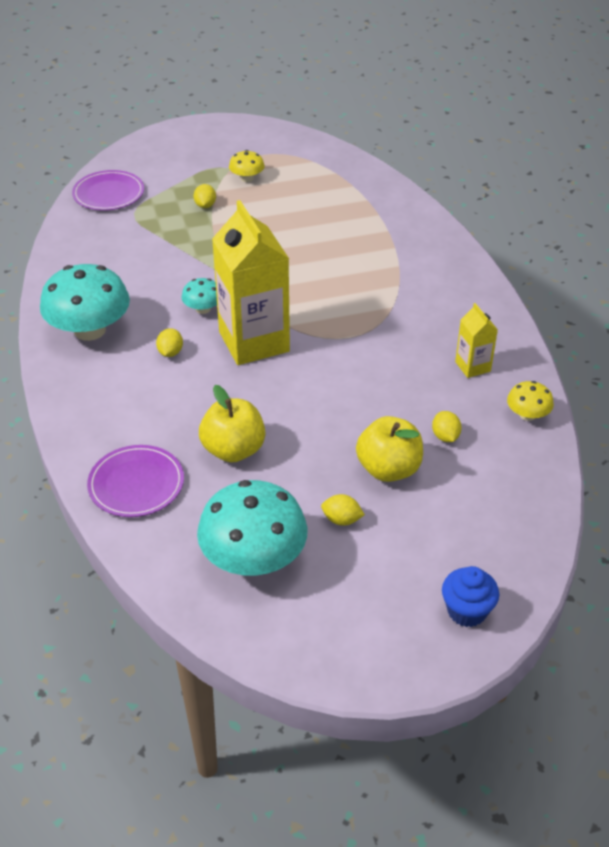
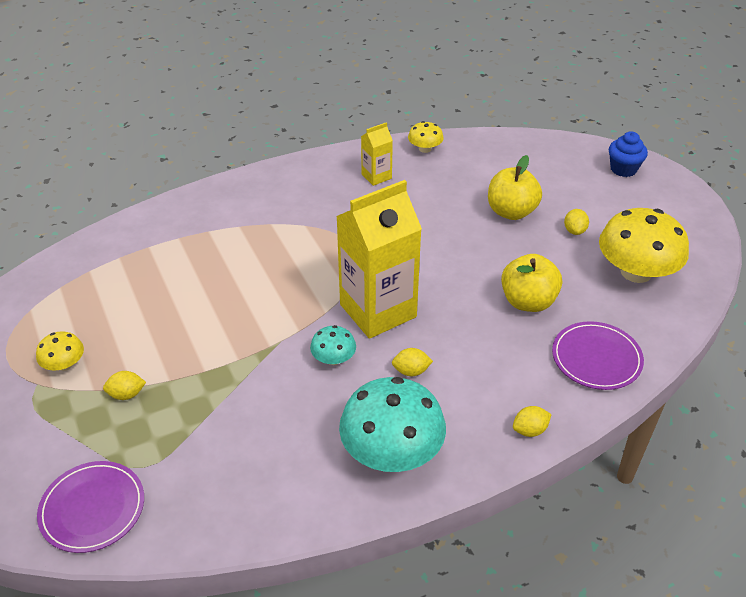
camera: 100 degrees left, 0 degrees up
turquoise mushroom [197,480,308,576] -> yellow mushroom [599,208,689,283]
yellow lemon [432,411,462,442] -> yellow lemon moved to [513,406,552,437]

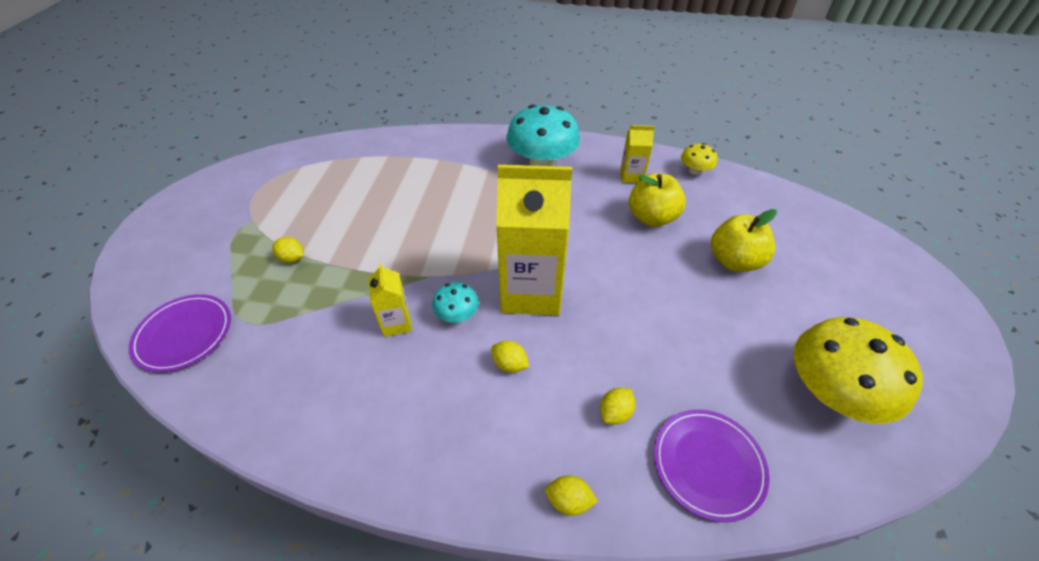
camera: 35 degrees right, 5 degrees up
yellow mushroom [36,331,84,371] -> none
turquoise mushroom [339,377,446,472] -> turquoise mushroom moved to [507,104,580,166]
yellow apple [501,254,562,312] -> yellow apple moved to [629,173,686,227]
yellow lemon [564,209,589,235] -> yellow lemon moved to [600,388,635,424]
blue cupcake [609,131,648,177] -> none
none -> yellow carton [368,263,412,337]

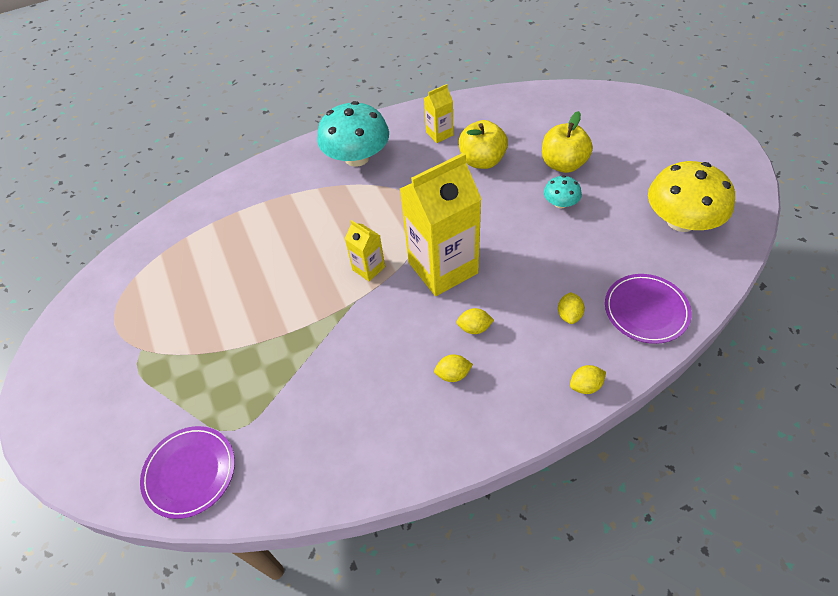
camera: 30 degrees left, 5 degrees up
yellow lemon [272,237,303,263] -> yellow lemon moved to [434,354,473,382]
yellow carton [368,263,412,337] -> yellow carton moved to [345,220,385,281]
turquoise mushroom [432,282,479,323] -> turquoise mushroom moved to [544,175,582,208]
yellow mushroom [681,143,717,175] -> none

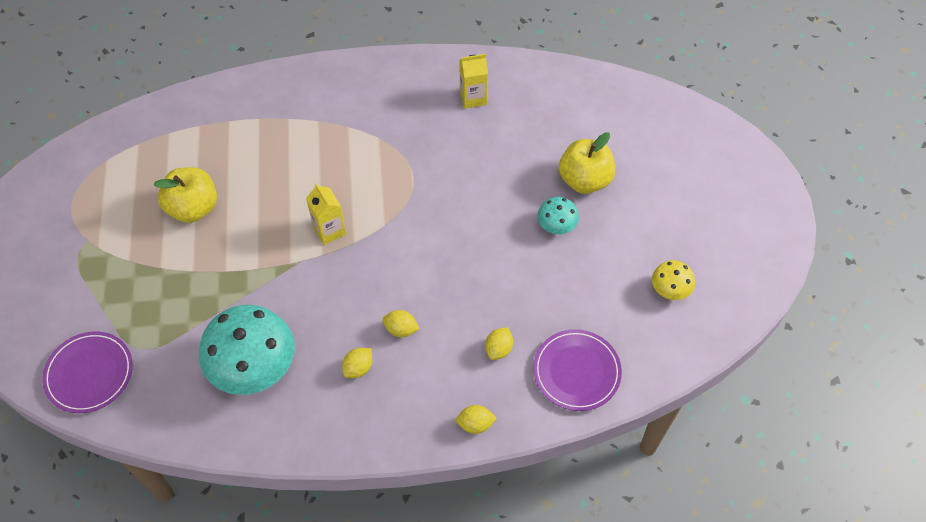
camera: 15 degrees right, 5 degrees up
turquoise mushroom [317,101,389,167] -> turquoise mushroom moved to [199,305,294,395]
yellow carton [400,153,482,296] -> none
yellow lemon [434,354,473,382] -> yellow lemon turned 60 degrees counterclockwise [342,348,372,378]
yellow apple [459,120,508,169] -> yellow apple moved to [154,167,217,223]
yellow mushroom [648,161,735,232] -> yellow mushroom [652,260,695,300], size x0.48

